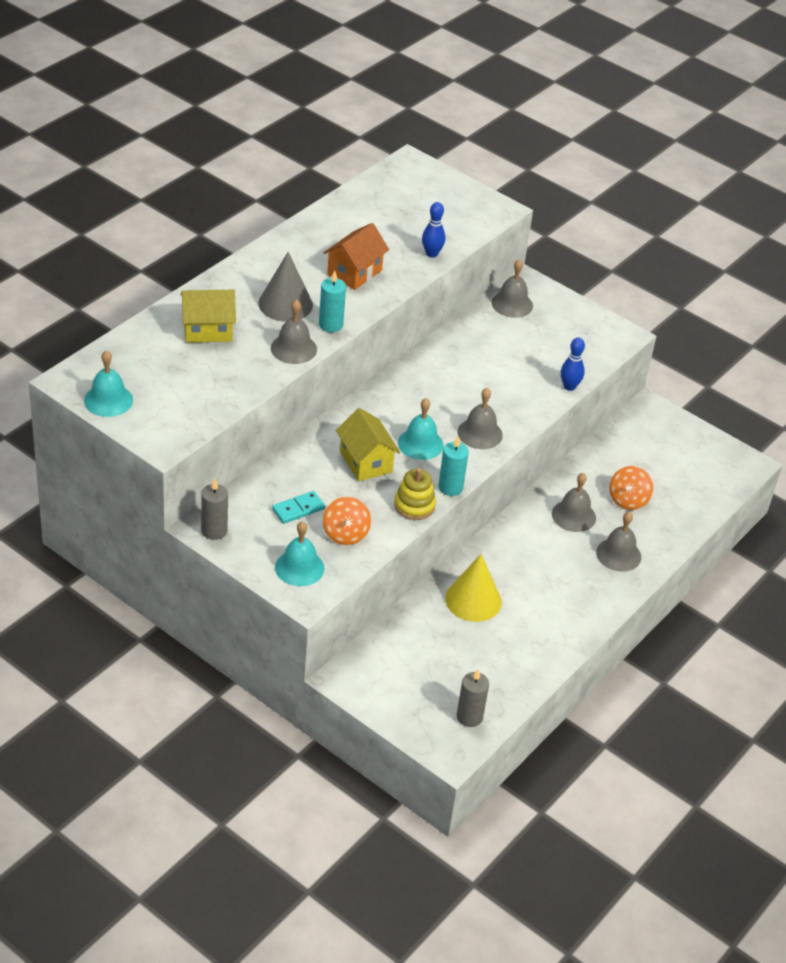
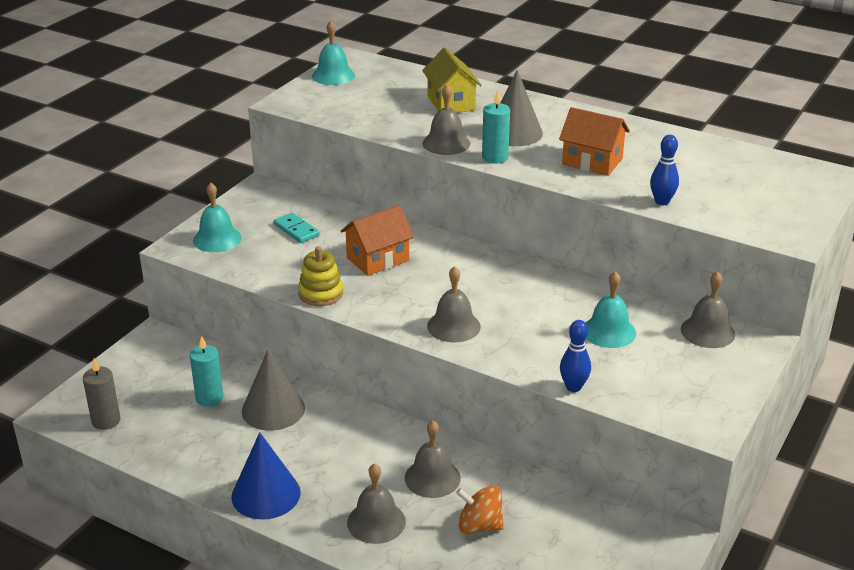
camera: 85 degrees right, 10 degrees down
grey candle [201,479,228,540] -> none
orange spinning top [323,497,371,545] -> none
yellow house [336,408,400,481] -> orange house [341,205,414,276]
turquoise bell [398,398,443,460] -> turquoise bell moved to [586,271,636,348]
turquoise candle [438,437,469,496] -> turquoise candle moved to [190,335,223,407]
yellow cone [445,554,502,622] -> grey cone [242,350,305,431]
none -> blue cone [231,432,301,519]

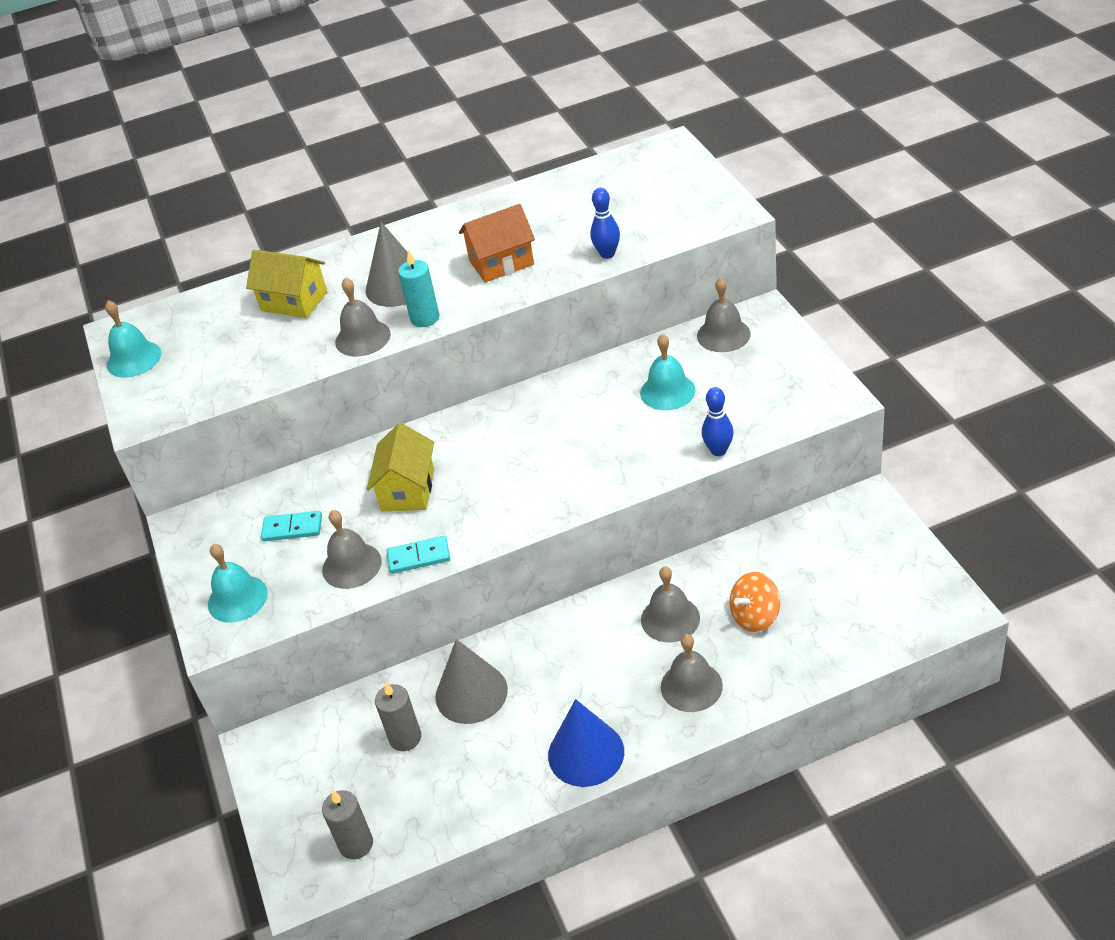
camera: 45 degrees left, 10 degrees up
turquoise candle [190,335,223,407] -> grey candle [375,683,421,751]
yellow stacking toy [298,246,343,306] -> turquoise domino [387,536,450,574]
orange house [341,205,414,276] -> yellow house [367,423,434,511]
grey bell [427,266,481,343] -> grey bell moved to [322,510,382,589]

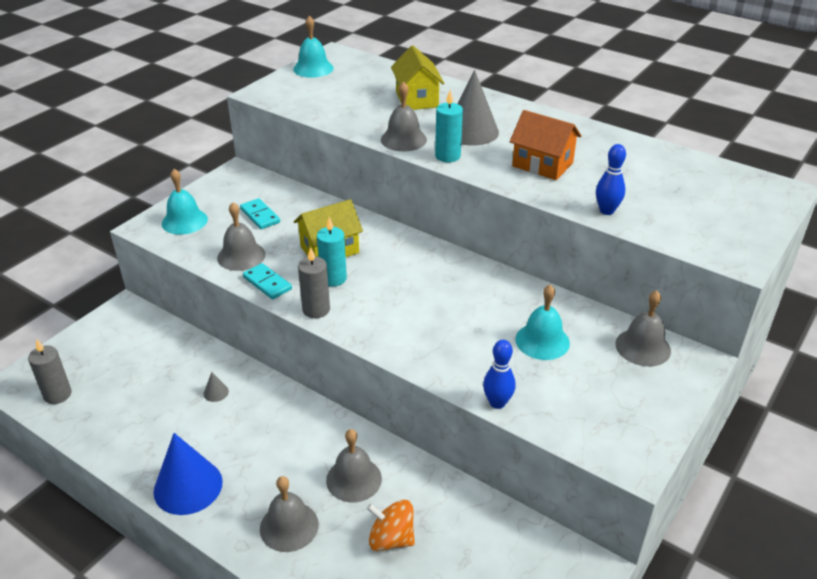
camera: 50 degrees right, 5 degrees down
grey candle [375,683,421,751] -> grey candle moved to [298,247,330,318]
grey cone [435,639,508,724] -> grey cone [204,372,229,402], size x0.41
none -> turquoise candle [317,217,347,286]

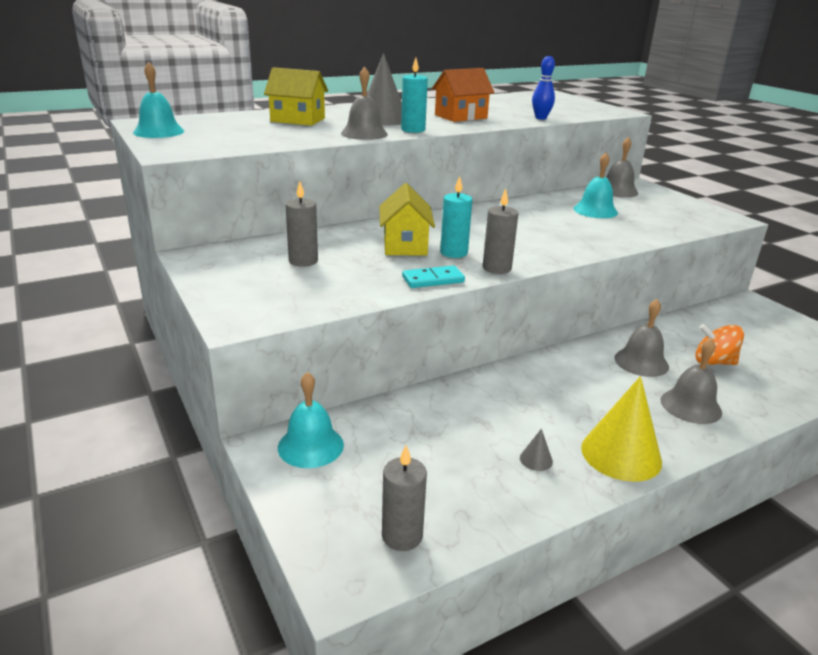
camera: 65 degrees left, 10 degrees down
blue cone [154,433,223,515] -> yellow cone [581,376,662,482]
turquoise bell [162,169,208,235] -> turquoise bell moved to [278,372,344,468]
grey cone [204,372,229,402] -> grey cone moved to [520,429,553,471]
grey bell [217,202,266,271] -> none
turquoise domino [240,198,280,229] -> grey candle [285,181,318,267]
orange spinning top [367,500,415,551] -> orange spinning top turned 60 degrees clockwise [695,324,744,365]
blue bowling pin [483,340,516,409] -> none

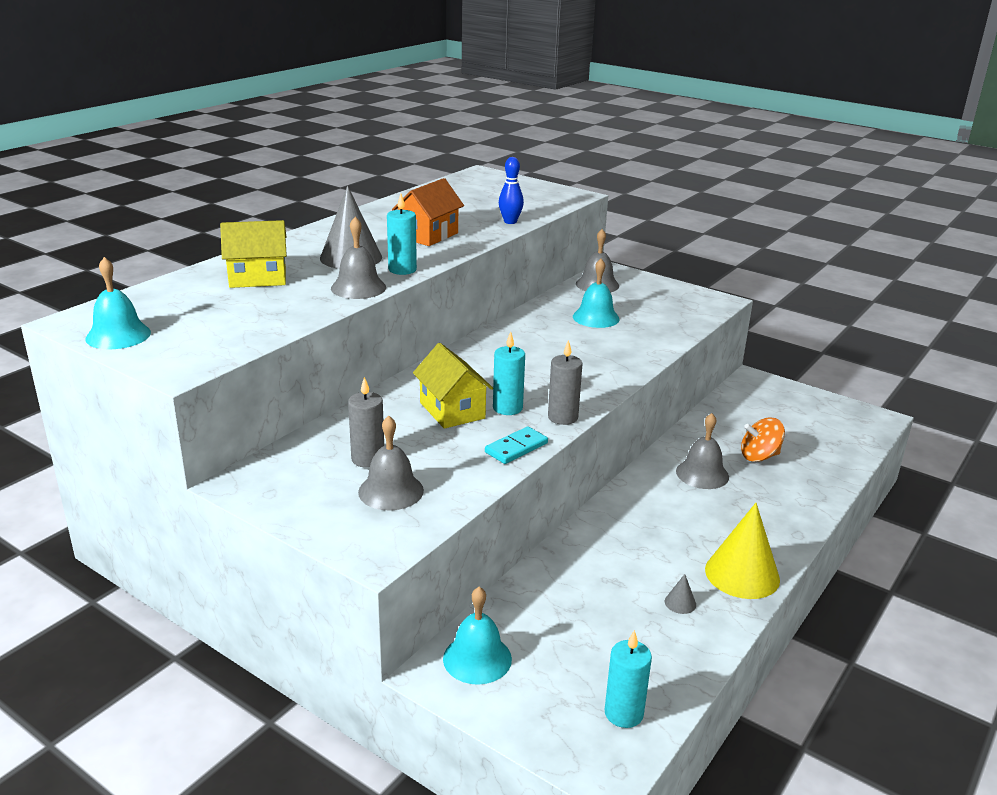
camera: 25 degrees left, 0 degrees up
grey candle [382,445,427,551] -> turquoise candle [605,630,652,728]
grey bell [661,338,722,424] -> grey bell moved to [358,415,424,510]

